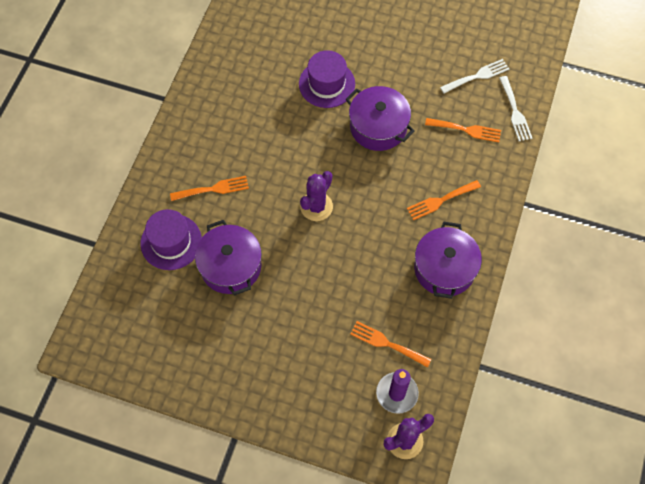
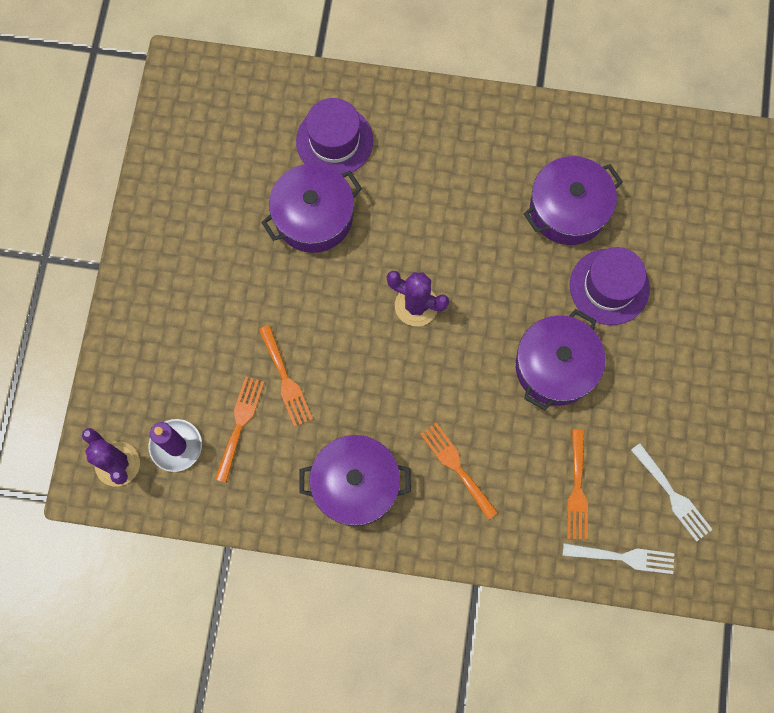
camera: 80 degrees right, 10 degrees up
orange fork [170,176,249,201] -> orange fork moved to [259,325,313,427]
white fork [499,76,532,141] -> white fork turned 150 degrees counterclockwise [563,543,675,574]
none -> purple pot [524,156,623,245]

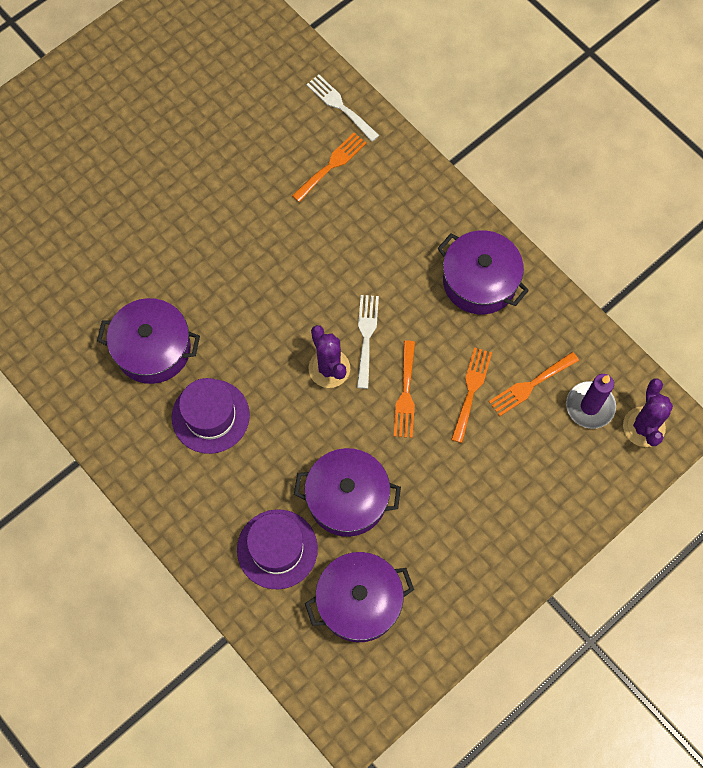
camera: 140 degrees left, 5 degrees down
orange fork [420,422,498,520] -> orange fork moved to [394,341,415,438]
purple pot [516,309,605,411] -> purple pot moved to [305,552,414,642]
purple hat [570,247,650,325] -> purple hat moved to [172,378,250,454]
white fork [631,443,713,542] -> white fork moved to [357,295,379,389]

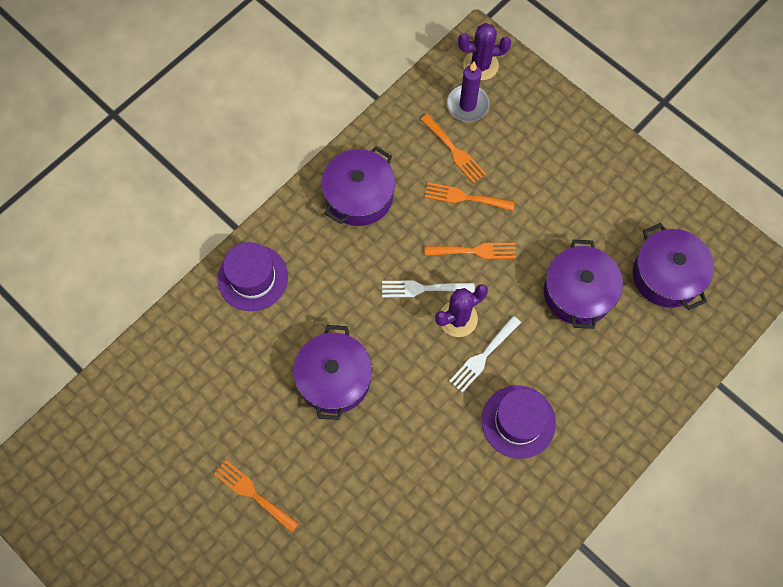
camera: 95 degrees left, 0 degrees up
purple pot [97,298,200,384] -> purple pot moved to [293,325,372,420]
purple hat [237,509,318,589] -> purple hat moved to [218,242,288,311]
orange fork [292,133,367,202] -> orange fork moved to [214,460,299,533]
white fork [306,75,379,142] -> white fork moved to [449,316,521,393]

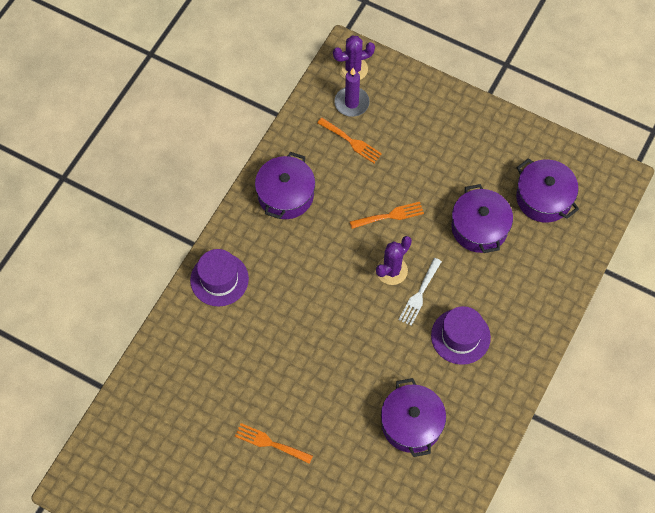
camera: 15 degrees left, 5 degrees down
purple pot [293,325,372,420] -> purple pot moved to [381,378,446,457]
white fork [382,280,475,298] -> none
orange fork [425,182,515,211] -> none

